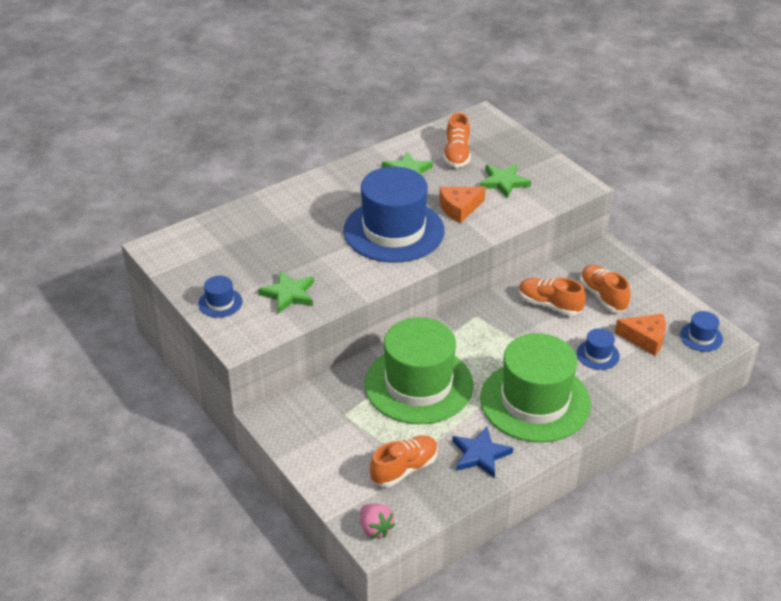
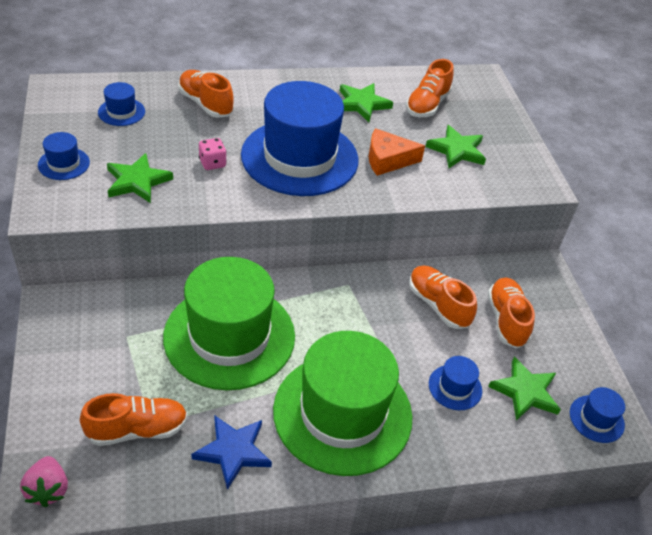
camera: 20 degrees right, 5 degrees up
orange cheese [615,314,666,356] -> green star [488,356,561,421]
none -> blue hat [98,82,145,126]
none -> orange shoe [178,70,234,118]
none -> pink dice [199,138,227,170]

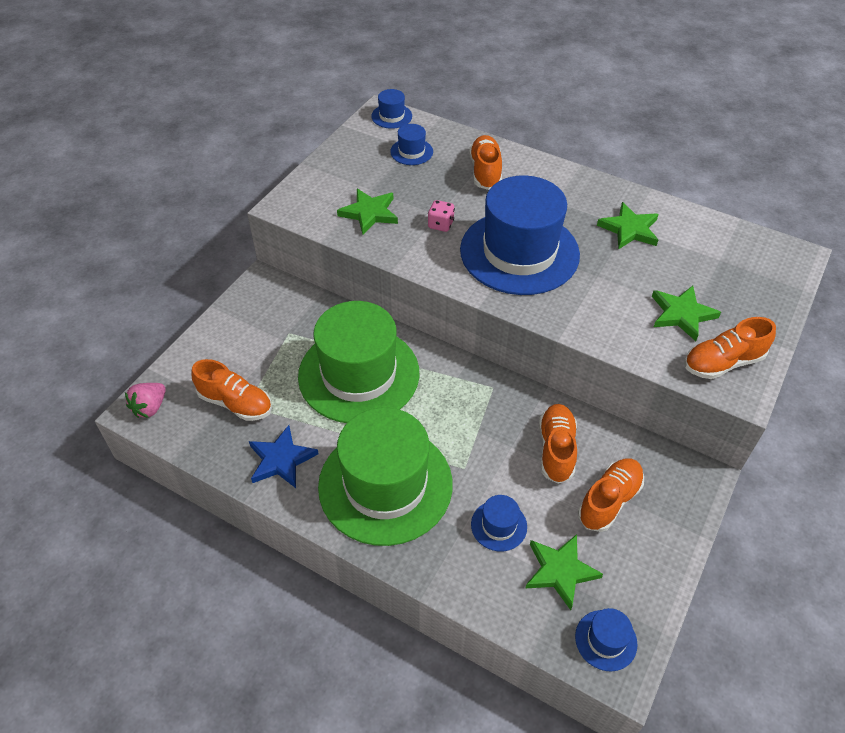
camera: 45 degrees right, 5 degrees up
blue hat [38,132,90,180] -> blue hat moved to [371,89,412,129]
orange cheese [369,128,425,176] -> none
orange shoe [406,59,454,117] -> orange shoe moved to [684,317,776,379]

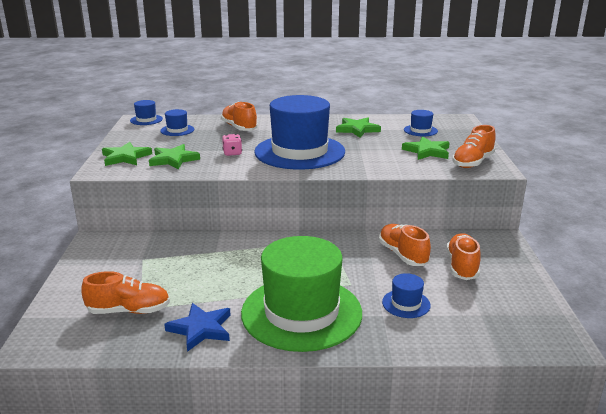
camera: 30 degrees left, 25 degrees down
pink strawberry [125,383,166,418] -> none
green hat [298,301,420,423] -> none
green star [526,534,603,610] -> green star moved to [102,142,152,166]
blue hat [575,608,638,671] -> blue hat moved to [404,110,438,136]

